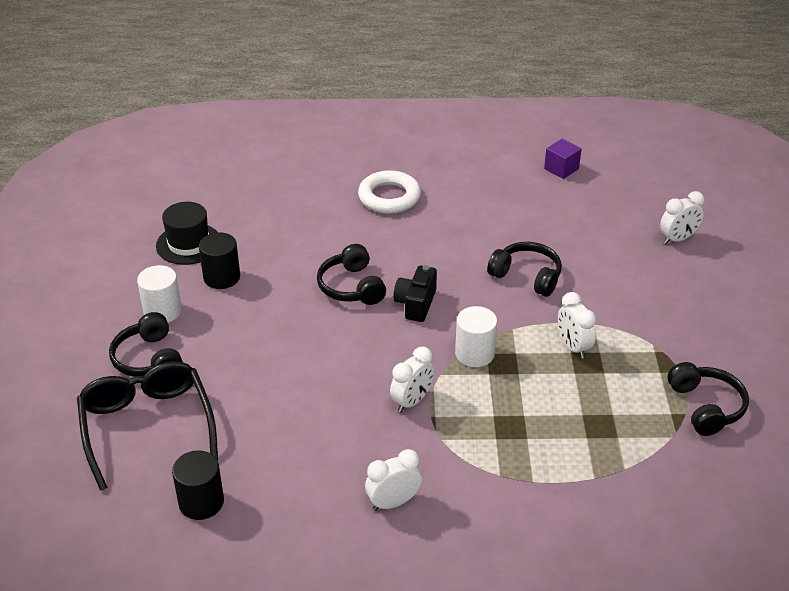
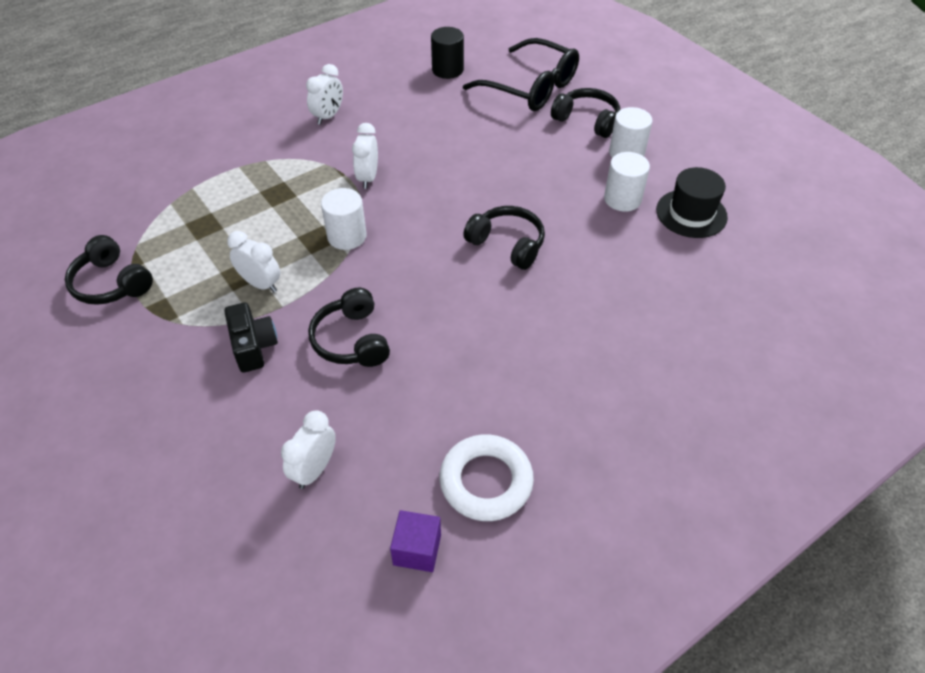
camera: 145 degrees right, 10 degrees up
black cylinder [199,232,240,289] -> white cylinder [604,152,650,211]
white ring [358,170,421,214] -> white ring moved to [439,435,534,521]
black camera [393,265,437,322] -> black camera moved to [224,302,278,373]
black headphones [487,242,562,297] -> black headphones turned 75 degrees clockwise [308,288,390,367]
white clock [660,191,705,244] -> white clock moved to [281,410,336,489]

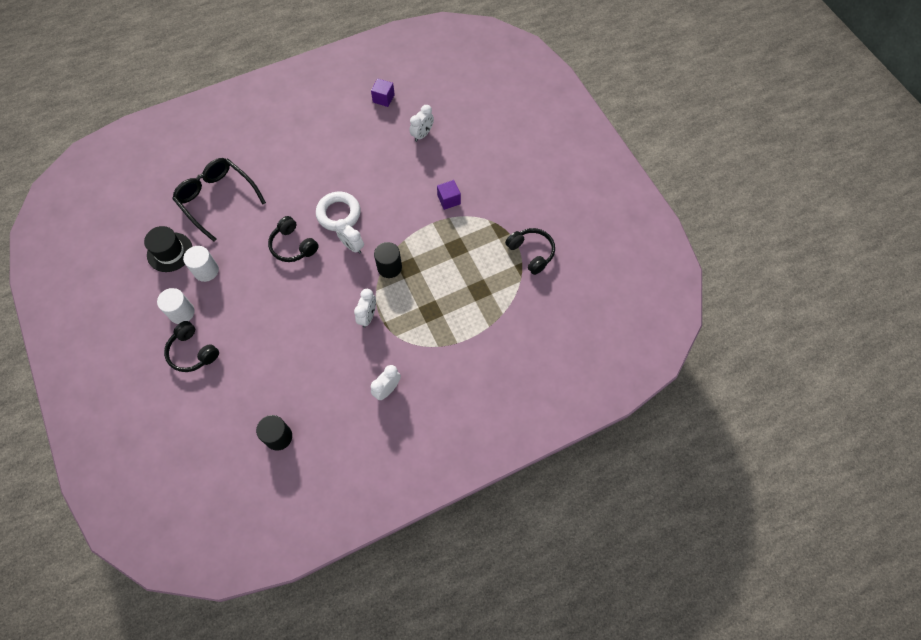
camera: 170 degrees left, 15 degrees up
black camera [224,302,278,373] -> purple cube [437,180,461,210]
white clock [227,231,280,292] -> white clock moved to [335,219,364,254]
black headphones [308,288,390,367] -> none
white cylinder [321,188,367,250] -> black cylinder [374,242,402,278]
white ring [439,435,534,521] -> white ring moved to [316,192,361,231]
black glasses [463,38,579,111] -> black glasses moved to [173,158,266,242]

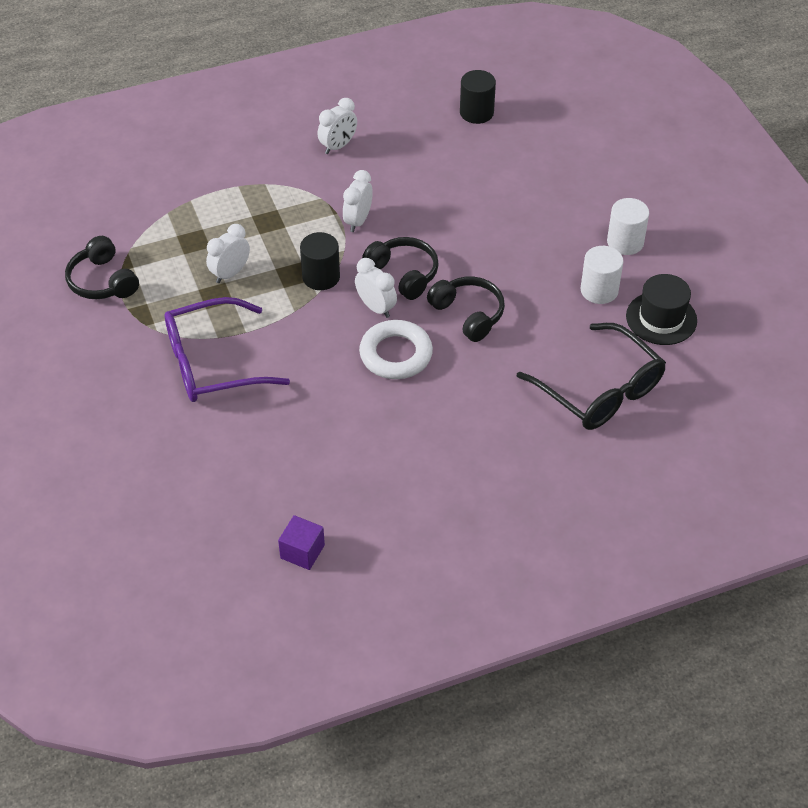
camera: 175 degrees left, 15 degrees down
black headphones [164,321,219,372] -> black headphones moved to [362,237,439,300]
white clock [410,105,434,142] -> white clock moved to [206,224,250,283]
purple cube [437,180,461,210] -> purple glasses [165,297,290,402]

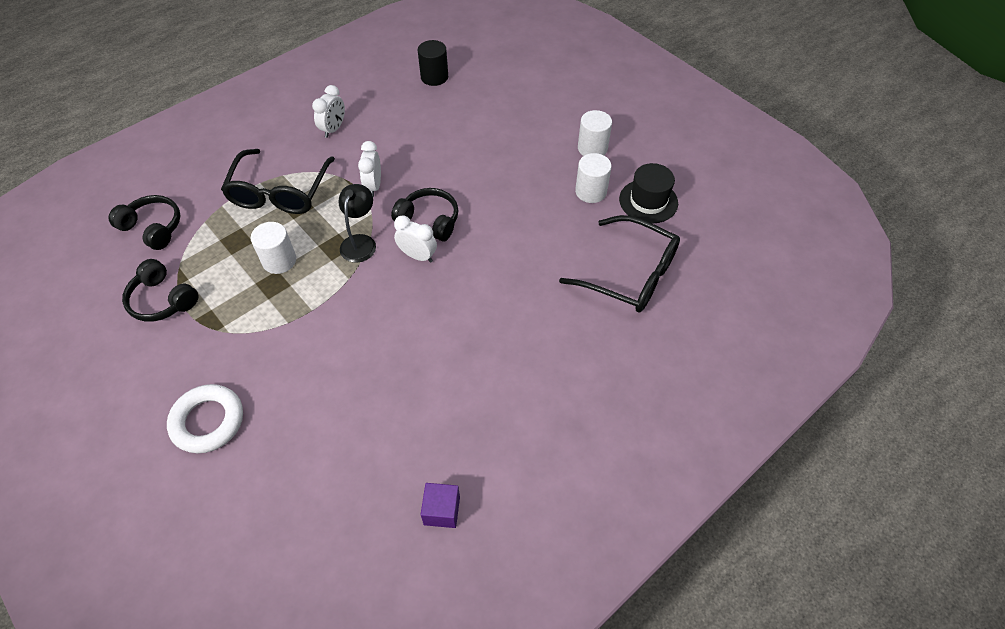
camera: 20 degrees left, 5 degrees up
purple glasses [165,297,290,402] -> none
white clock [206,224,250,283] -> white cylinder [251,222,296,274]
black cylinder [300,232,340,290] -> black lamp [338,184,376,263]
white ring [359,320,433,379] -> white ring moved to [167,384,243,453]
black headphones [427,276,505,342] -> black headphones moved to [108,195,181,250]
none -> black glasses [221,149,335,214]

